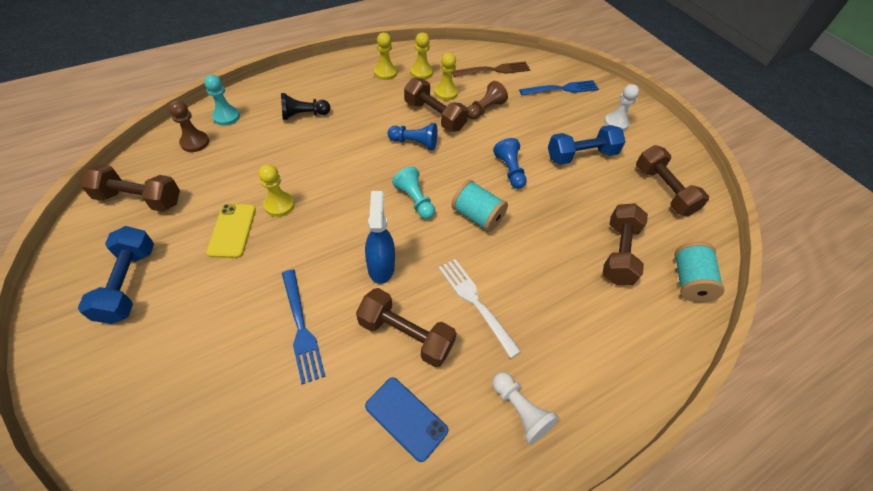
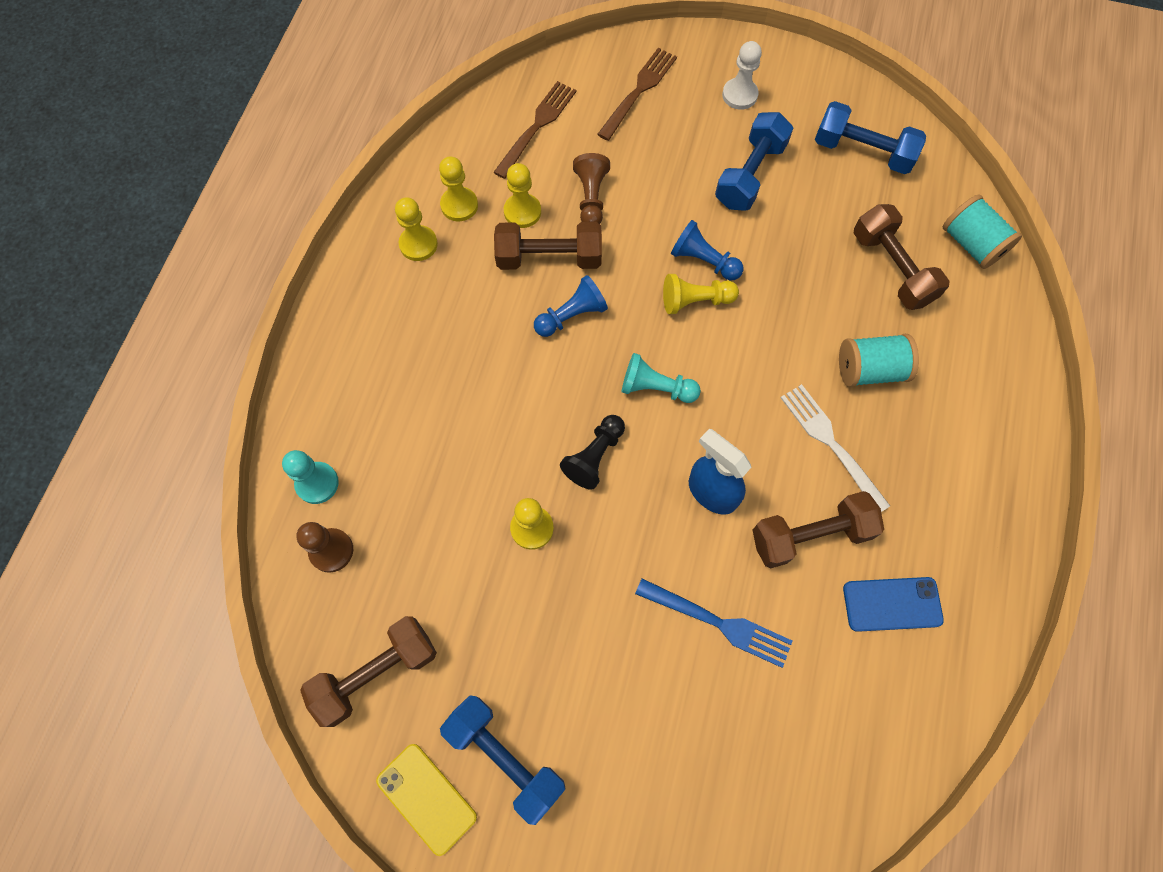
camera: 40 degrees left, 15 degrees up
yellow phone [206,204,256,258] -> yellow phone moved to [376,744,477,856]
black pawn [281,93,330,120] -> black pawn moved to [560,415,625,490]
white fork [439,259,521,358] -> white fork turned 45 degrees clockwise [781,384,890,512]
turquoise spool [451,180,508,232] -> turquoise spool moved to [839,334,919,387]
white pawn [492,372,559,445] -> none
blue fork [519,80,599,95] -> brown fork [597,48,677,141]
brown dumbbell [636,145,709,216] -> blue dumbbell [815,101,926,174]
none -> yellow pawn [663,274,739,314]

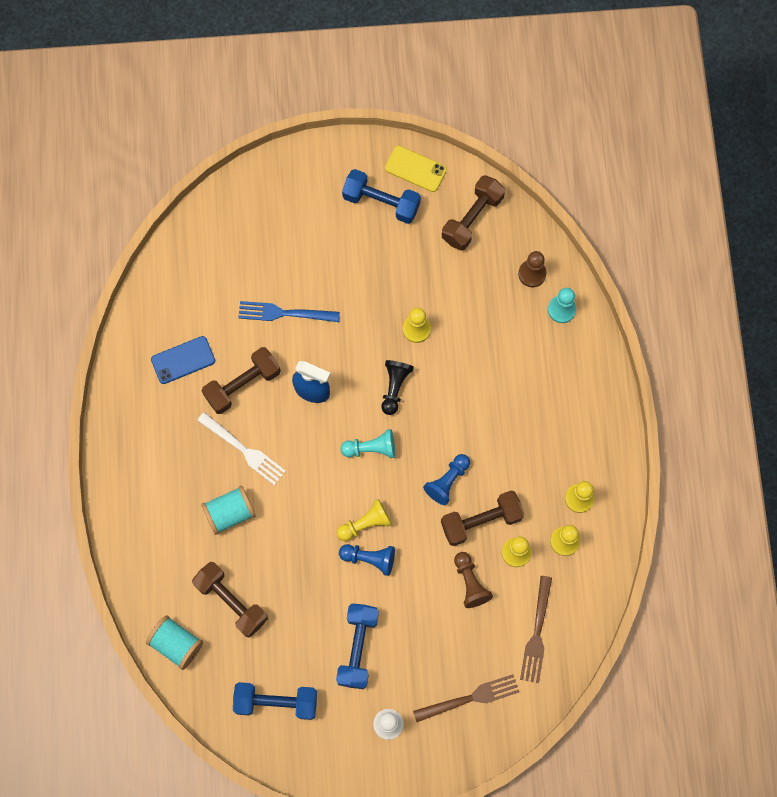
camera: 160 degrees right, 5 degrees up
brown fork [597,48,677,141] -> brown fork turned 120 degrees counterclockwise [413,674,519,722]

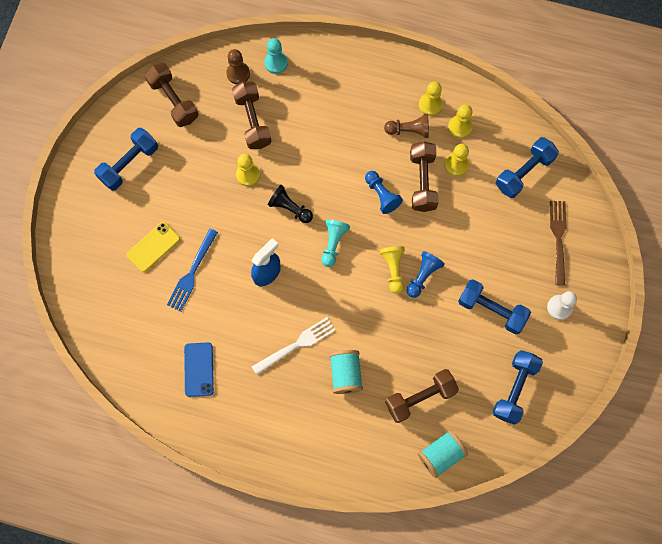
camera: 70 degrees left, 0 degrees up
brown dumbbell [202,347,281,414] -> brown dumbbell moved to [232,81,272,149]
yellow phone [385,145,447,192] -> yellow phone moved to [127,222,180,272]
brown pawn [454,552,493,608] -> brown pawn moved to [384,114,429,138]
brown fork [520,576,552,683] -> blue dumbbell [496,137,559,198]

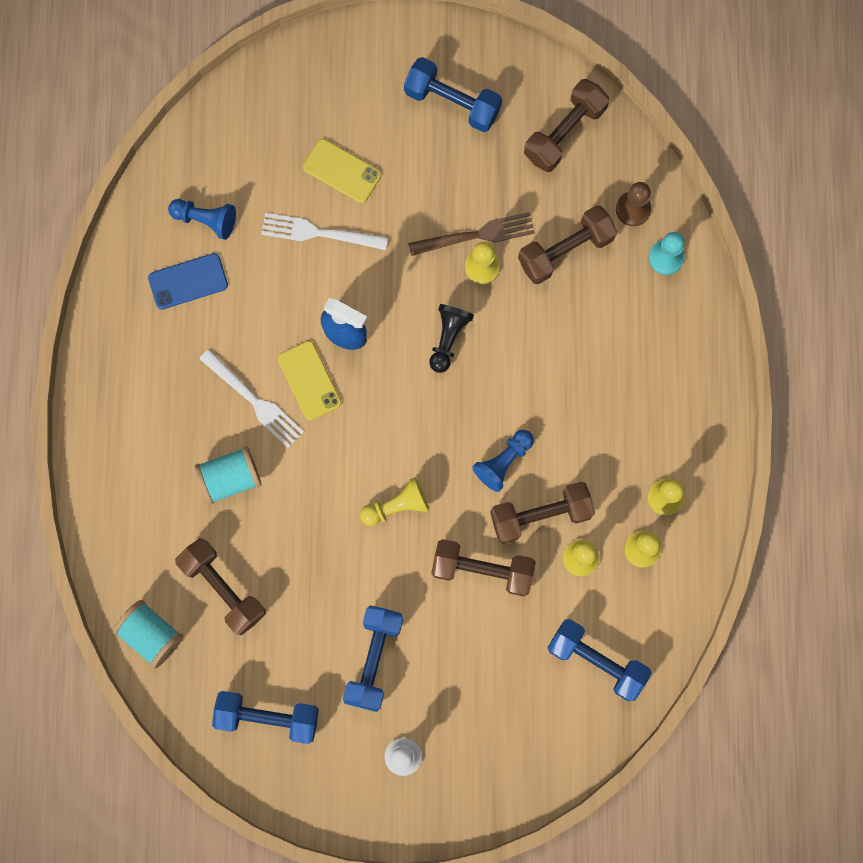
camera: 75 degrees right, 5 degrees up
blue fork [167,228,218,312] -> white fork [261,213,388,250]
turquoise pawn [321,219,350,267] -> none
brown pawn [384,114,429,138] -> none
blue pawn [407,251,445,298] -> blue pawn moved to [168,199,236,240]
brown fork [550,201,566,285] -> brown fork moved to [408,212,535,256]
none -> yellow phone [278,341,342,420]
none -> brown dumbbell [431,539,536,596]

